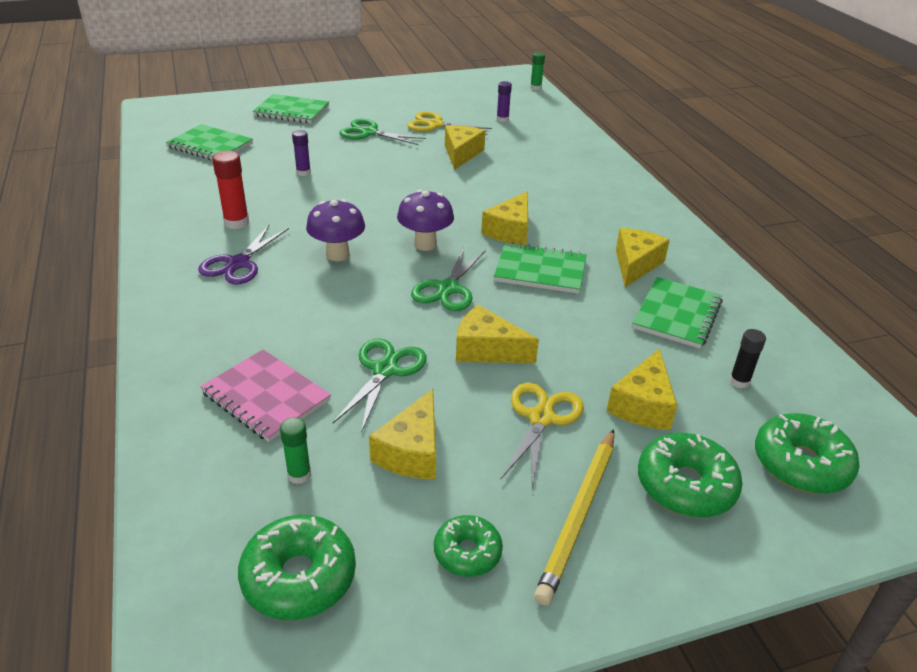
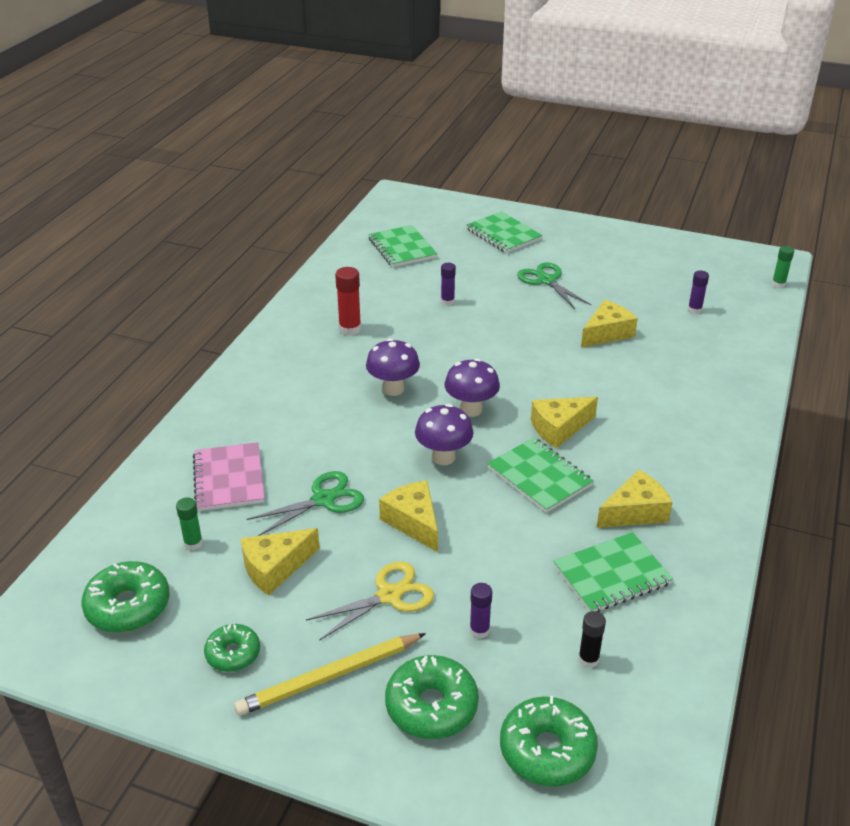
camera: 40 degrees right, 0 degrees up
purple scissors [198,224,289,284] -> none
yellow scissors [407,111,492,135] -> none
green scissors [411,247,486,311] -> purple mushroom [415,404,474,465]
yellow cheese [607,348,677,430] -> purple glue stick [470,583,492,639]

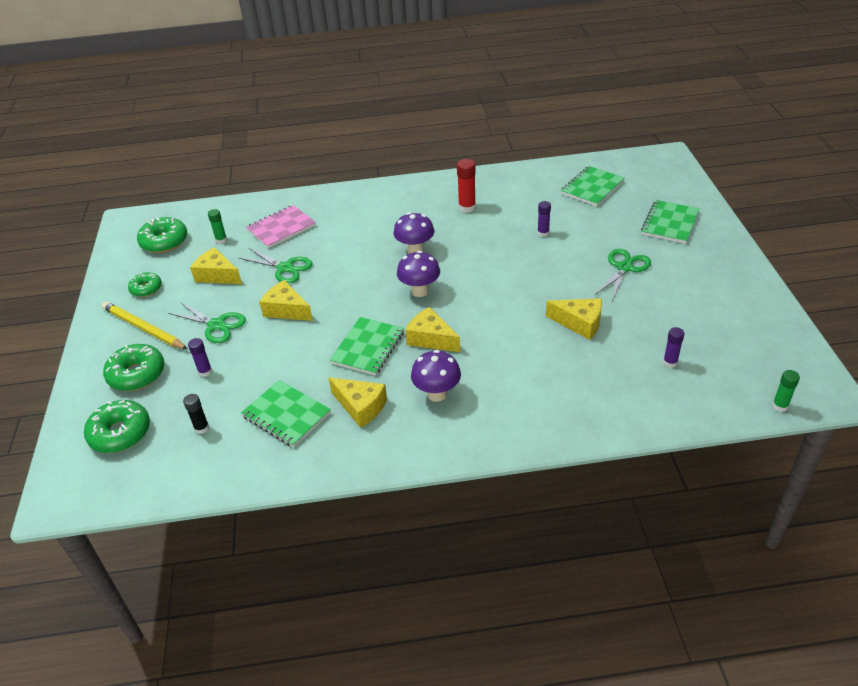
camera: 65 degrees right, 5 degrees up
yellow scissors [306,561,434,641] -> green scissors [168,302,246,343]
yellow cheese [379,481,438,552] -> yellow cheese turned 90 degrees counterclockwise [259,280,313,321]
purple mushroom [415,404,474,465] -> purple mushroom moved to [411,350,461,402]

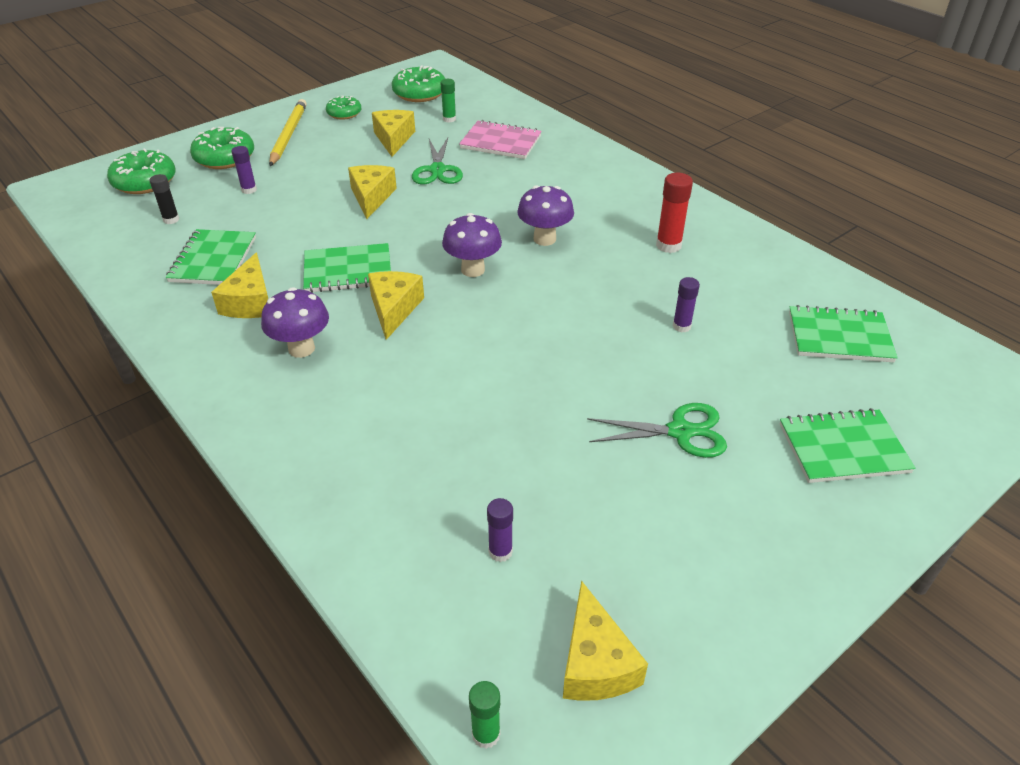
camera: 55 degrees right, 0 degrees up
green scissors [168,302,246,343] -> none
yellow cheese [546,298,602,340] -> yellow cheese moved to [563,580,648,701]

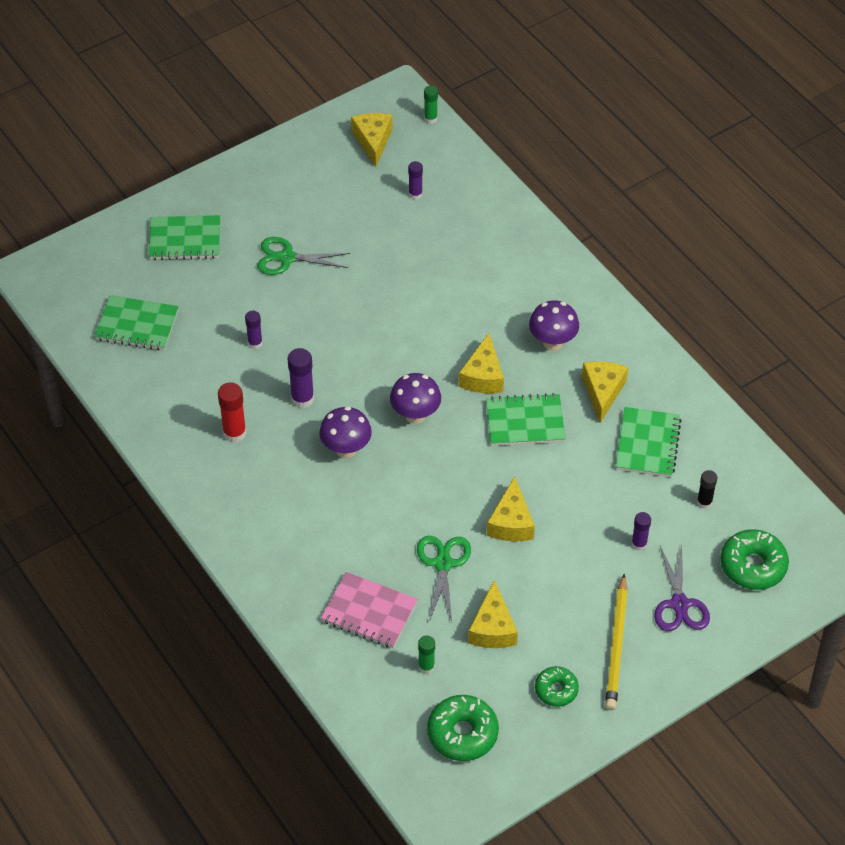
camera: 175 degrees left, 10 degrees up
green donut [190,127,254,169] -> purple scissors [654,545,710,631]
none -> purple glue stick [288,348,314,408]

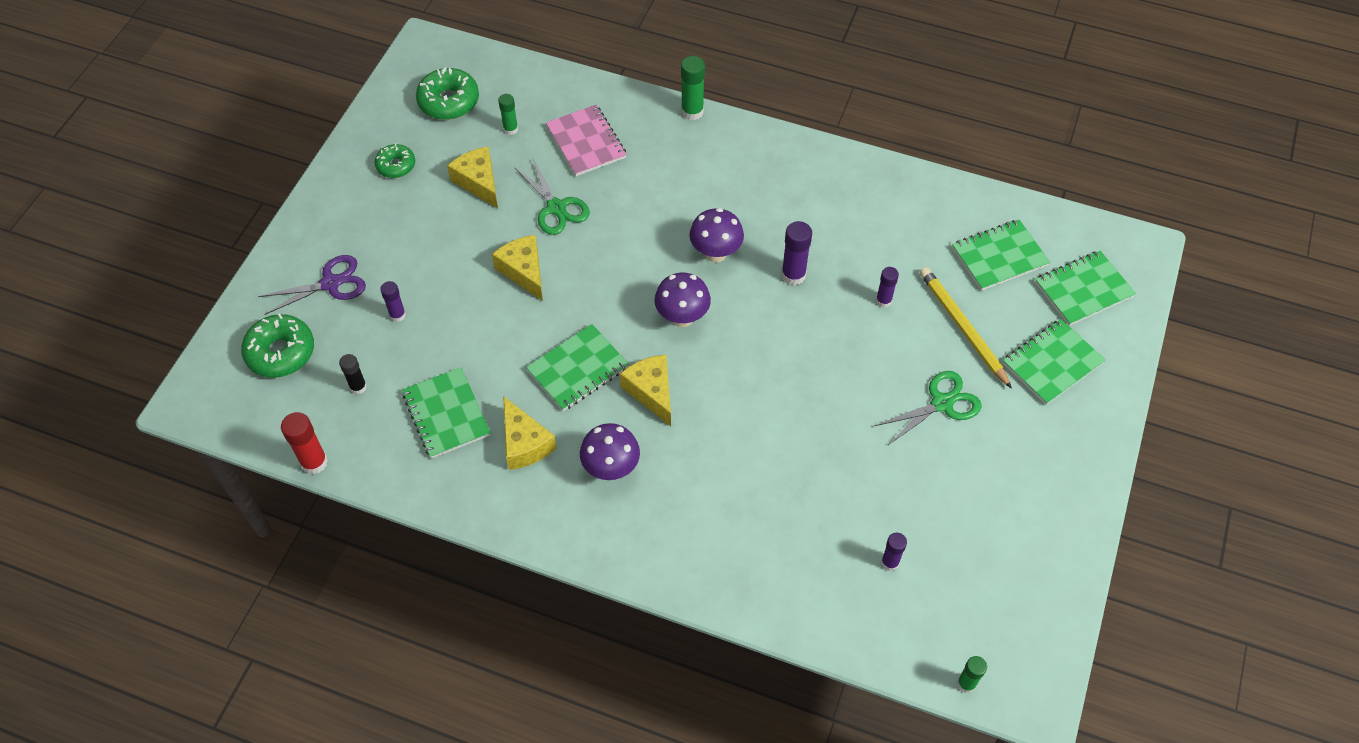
camera: 145 degrees right, 5 degrees up
red glue stick [218,382,246,442] -> red glue stick moved to [281,412,328,474]
pink notebook [321,572,418,648] -> pink notebook turned 75 degrees clockwise [546,105,627,176]
yellow cheese [351,113,392,167] -> none
yellow pencil [605,574,628,710] -> yellow pencil moved to [920,267,1012,389]
purple scissors [654,545,710,631] -> purple scissors turned 105 degrees clockwise [258,255,366,315]
none -> green glue stick [681,56,705,120]
none -> green notebook [1035,251,1136,326]

